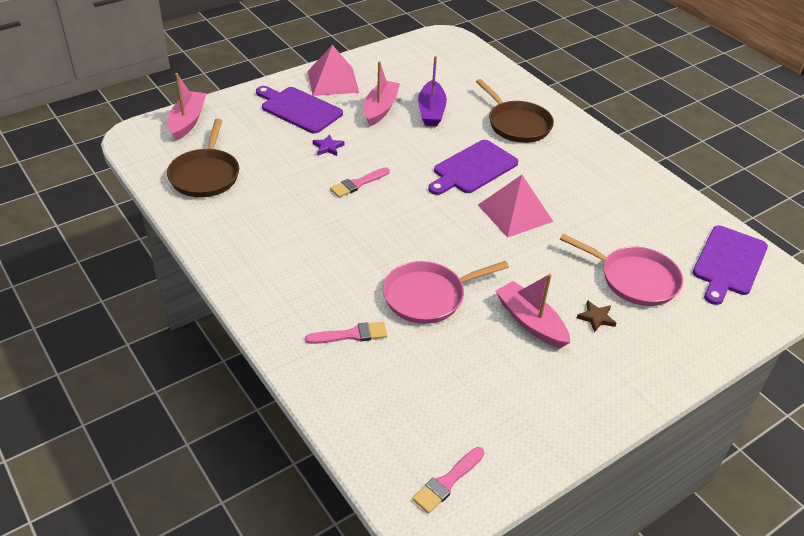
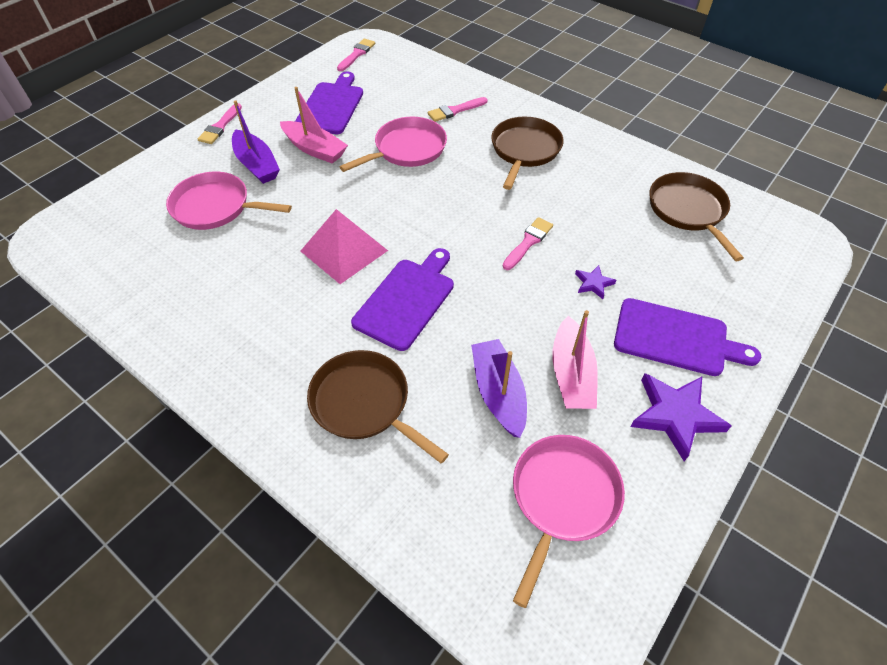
camera: 165 degrees right, 10 degrees up
pink boat [168,73,207,141] -> none
pink pyramid [308,45,359,96] -> purple star [630,373,732,461]
brown star [577,300,616,333] -> purple boat [232,101,280,184]
purple cutting board [693,225,768,305] -> purple cutting board moved to [295,72,363,134]
none -> pink brush [198,103,242,144]
none -> brown pan [491,117,564,190]
none -> pink pan [513,435,625,608]

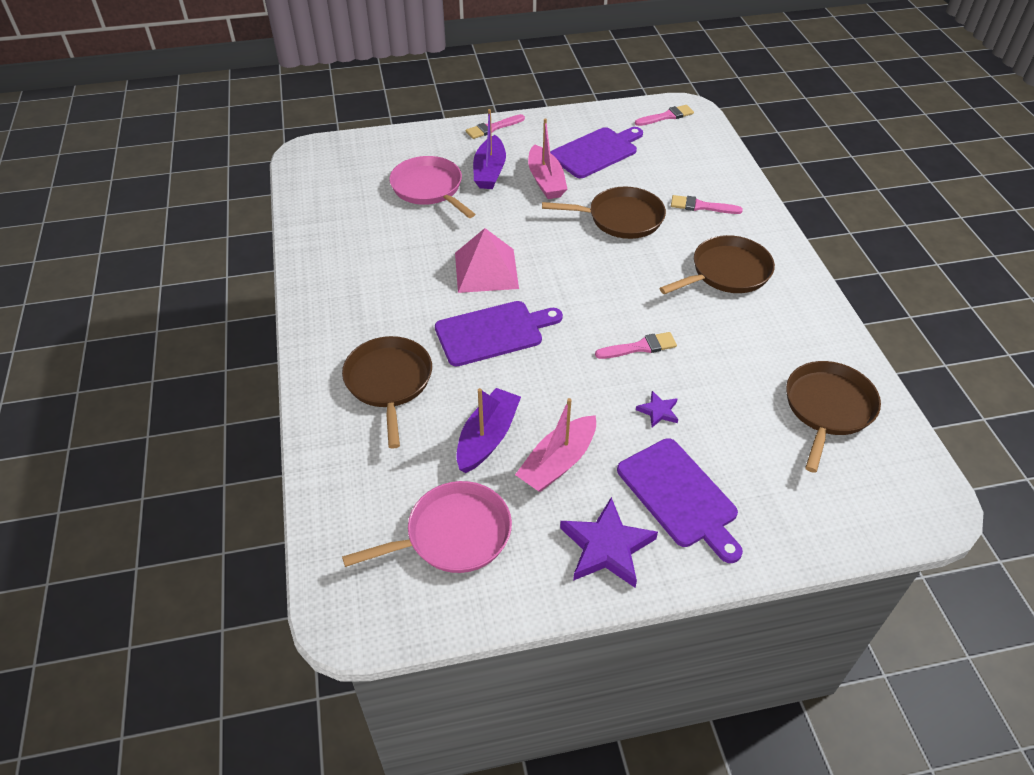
camera: 40 degrees right, 5 degrees down
pink pan [339,117,447,172] -> brown pan [542,187,666,239]

